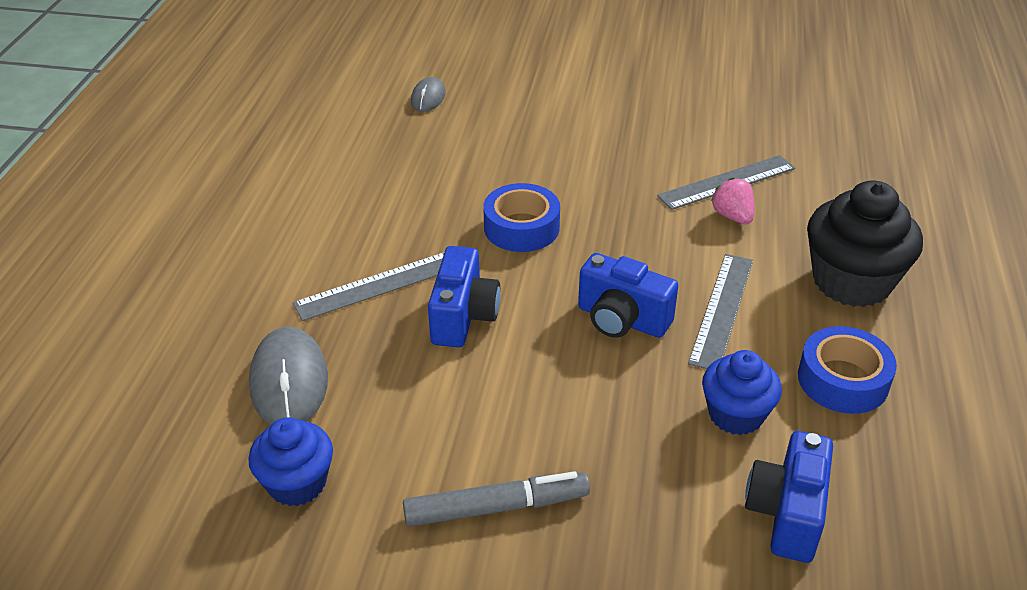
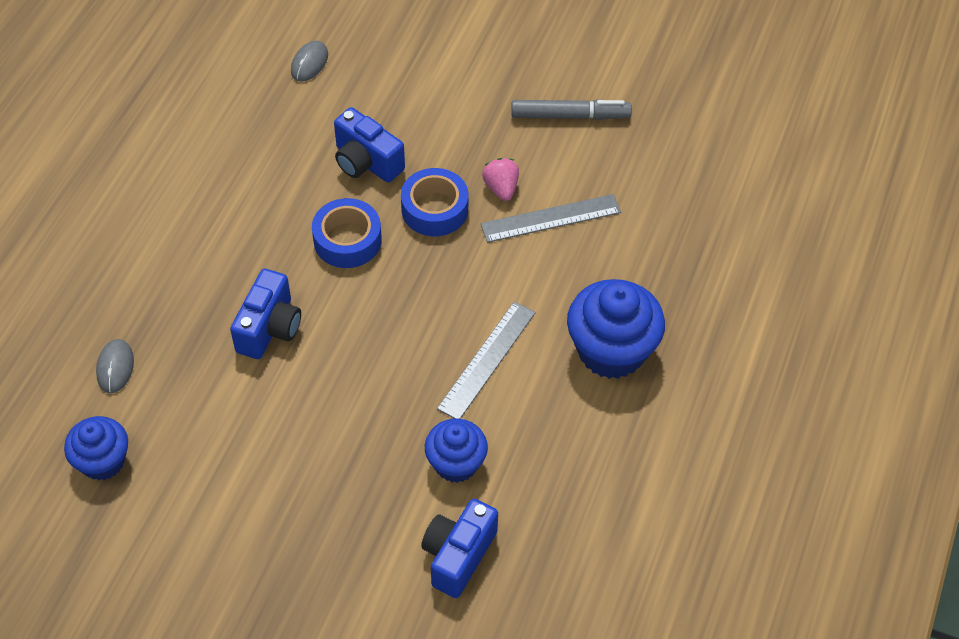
camera: 10 degrees right, 15 degrees up
grey mouse [249,327,328,425] -> grey mouse [96,339,134,393], size x0.58
grey ruler [293,253,444,321] -> none
grey marker [403,471,590,527] -> grey marker moved to [511,100,632,120]
blue camera [578,253,678,338] -> blue camera moved to [334,107,405,183]
pink strawberry [711,177,754,224] -> pink strawberry moved to [482,158,519,201]
blue tape [798,326,897,414] -> blue tape moved to [401,168,468,236]
black cupcake [807,180,923,307] -> blue cupcake [567,279,665,379]

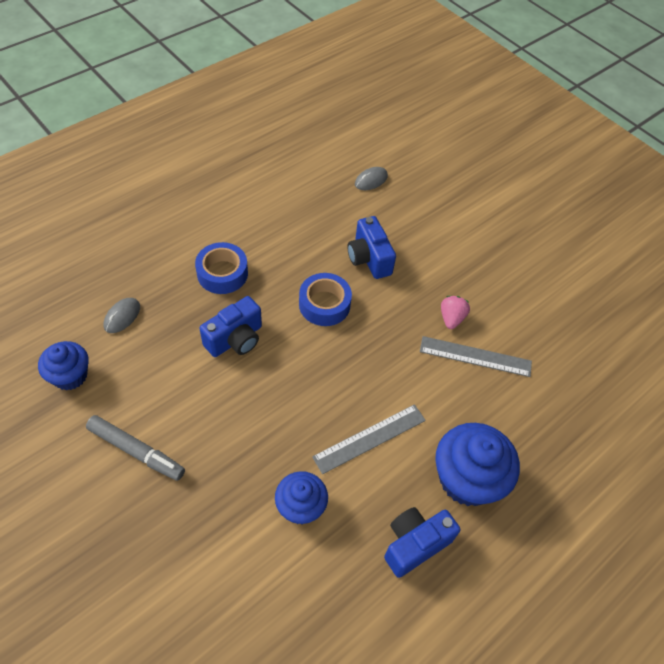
camera: 25 degrees right, 0 degrees up
blue tape [401,168,468,236] -> blue tape moved to [195,242,248,294]
blue camera [421,499,498,598] -> blue camera moved to [384,507,461,578]
grey marker [511,100,632,120] -> grey marker moved to [86,415,185,481]

